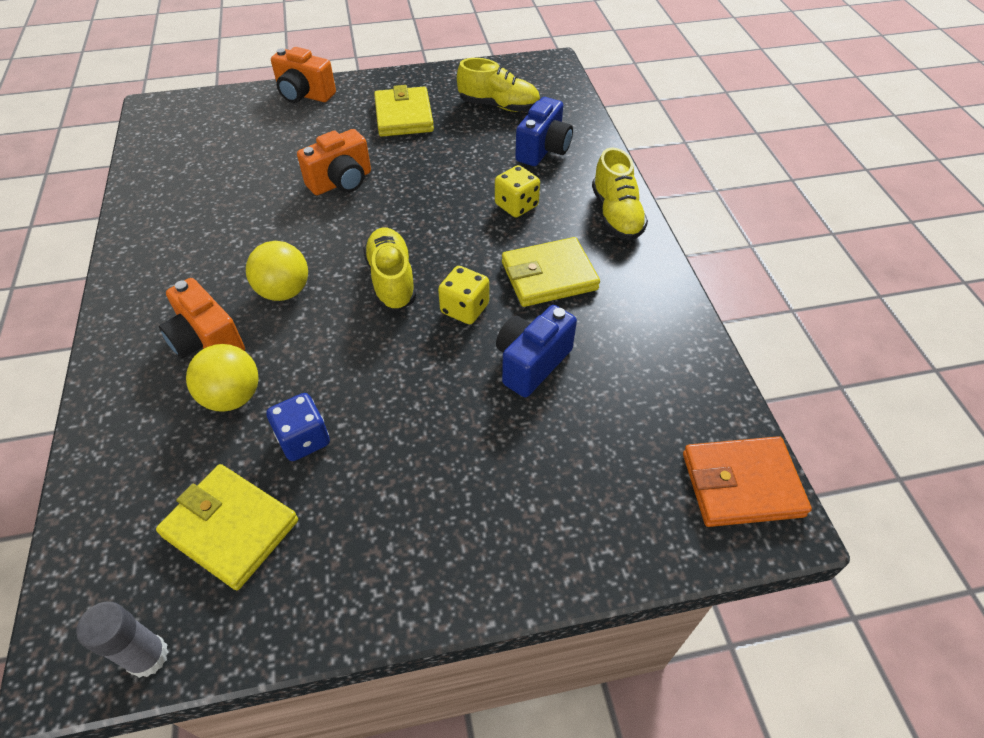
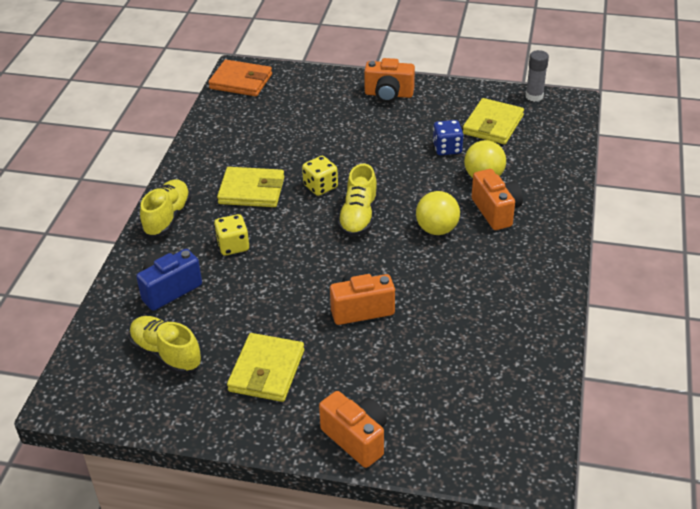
camera: 155 degrees left, 10 degrees down
yellow wallet [156,464,298,590] -> yellow wallet turned 60 degrees clockwise [463,98,524,144]
blue camera [496,305,577,397] -> none
none -> orange camera [364,58,415,102]

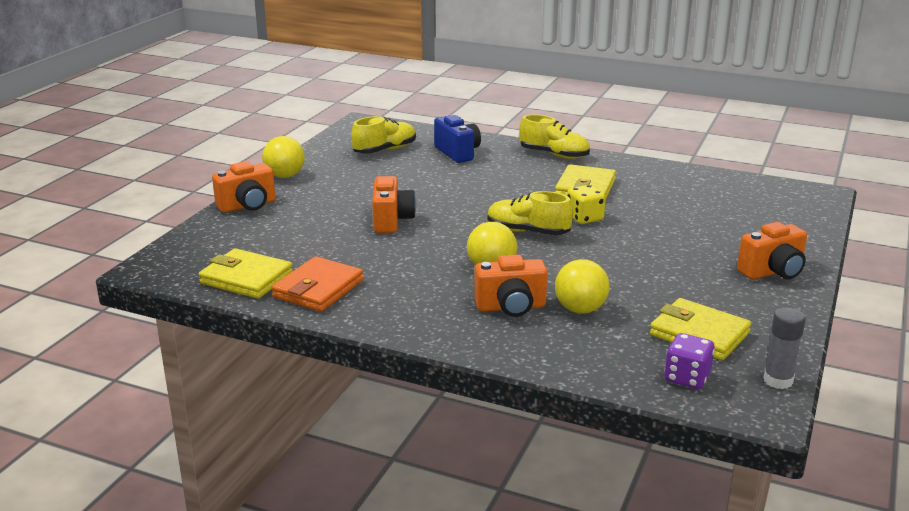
camera: 100 degrees right, 15 degrees down
orange wallet [208,60,272,96] -> orange wallet moved to [271,256,363,312]
yellow dice [214,214,249,255] -> none
yellow wallet [227,333,304,402] -> yellow wallet moved to [199,248,293,299]
orange camera [364,58,415,102] -> orange camera turned 135 degrees counterclockwise [737,222,807,280]
blue dice [433,120,463,155] -> none
none -> yellow ball [262,136,305,178]
none -> purple dice [665,333,715,389]

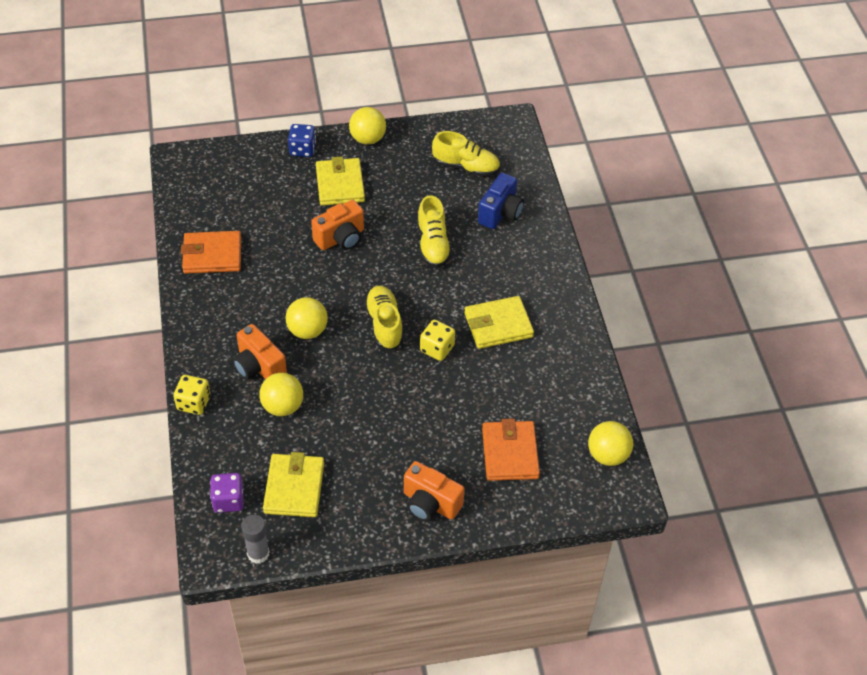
camera: 55 degrees right, 25 degrees up
yellow wallet [199,248,293,299] -> yellow wallet moved to [316,156,365,206]
orange camera [212,161,276,213] -> blue dice [288,124,316,157]
yellow shoe [519,114,590,159] -> yellow shoe moved to [417,195,452,267]
none -> yellow dice [173,375,211,415]
none -> orange wallet [482,418,540,481]
none -> yellow ball [588,421,633,466]

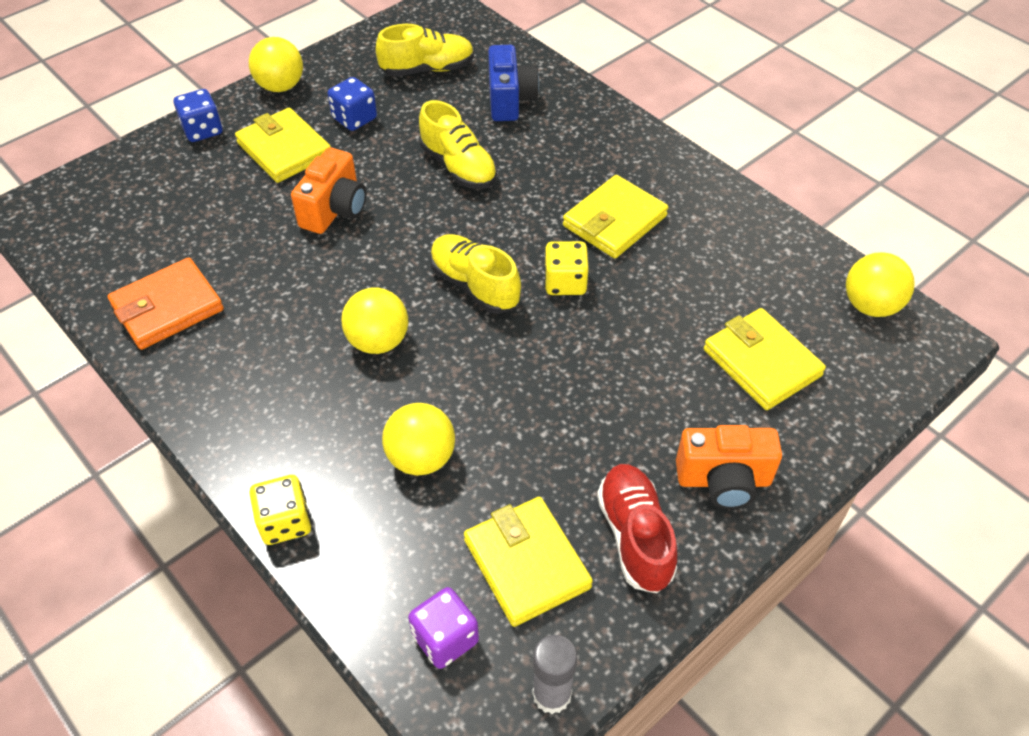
camera: 30 degrees left, 0 degrees up
orange camera [233,324,287,379] -> none
orange wallet [482,418,540,481] -> yellow wallet [704,308,826,410]
none -> blue dice [328,77,377,131]
none -> red shoe [597,464,677,593]

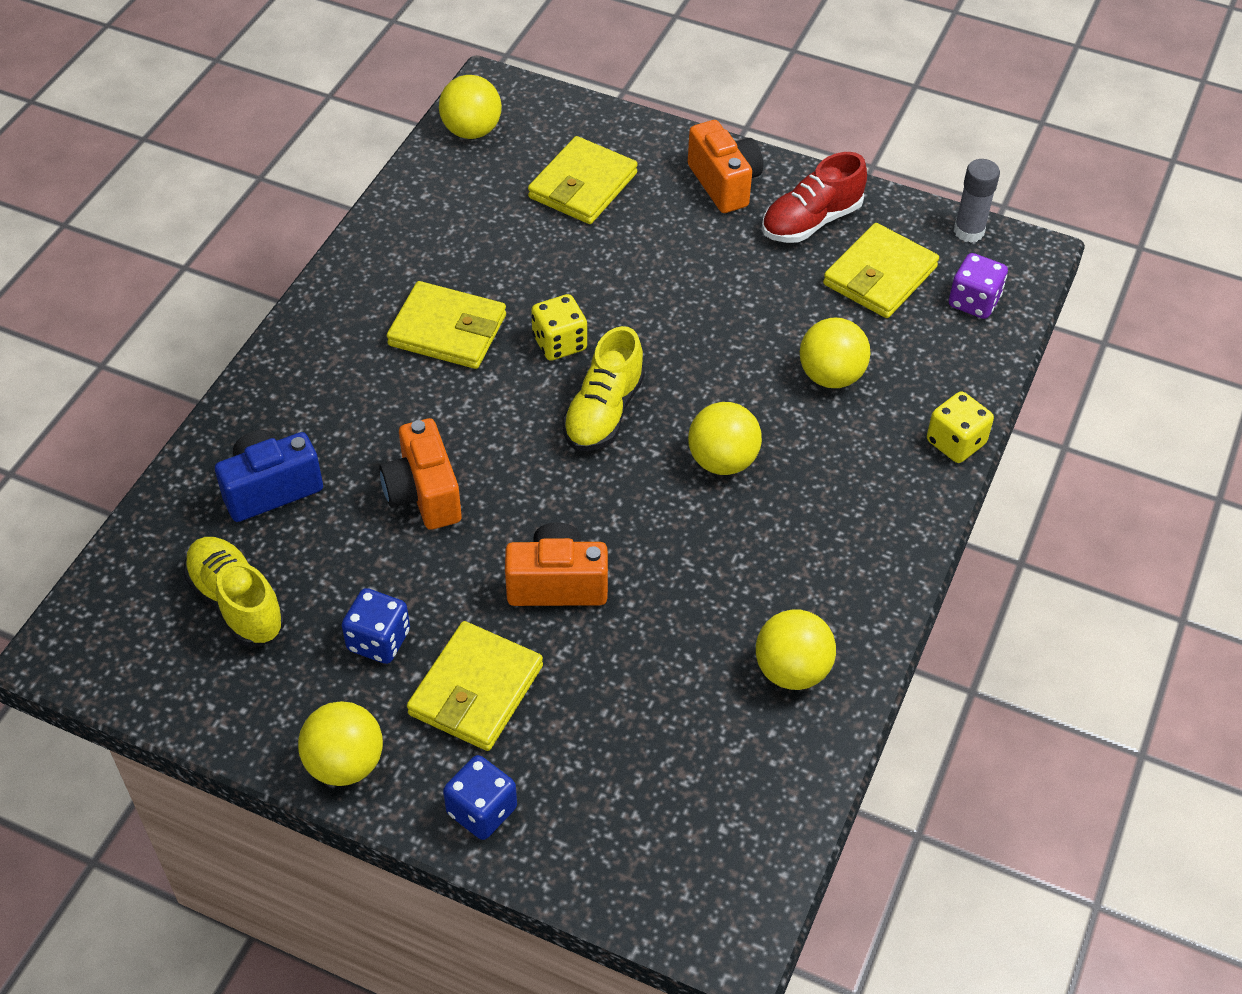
camera: 115 degrees left, 0 degrees up
orange wallet [107,257,224,350] -> yellow ball [756,610,836,690]
yellow shoe [419,100,497,189] -> orange camera [379,418,462,530]

